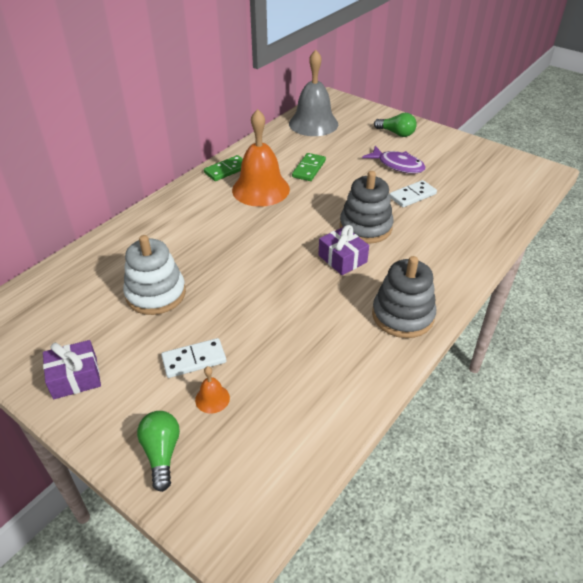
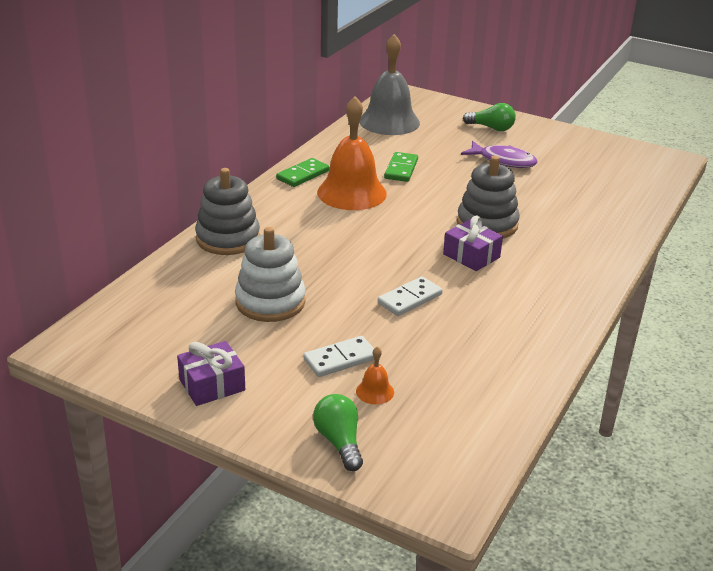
camera: 10 degrees left, 10 degrees down
grey stacking toy [372,256,436,338] -> grey stacking toy moved to [195,168,260,255]
white domino [389,180,437,207] -> white domino moved to [378,276,443,316]

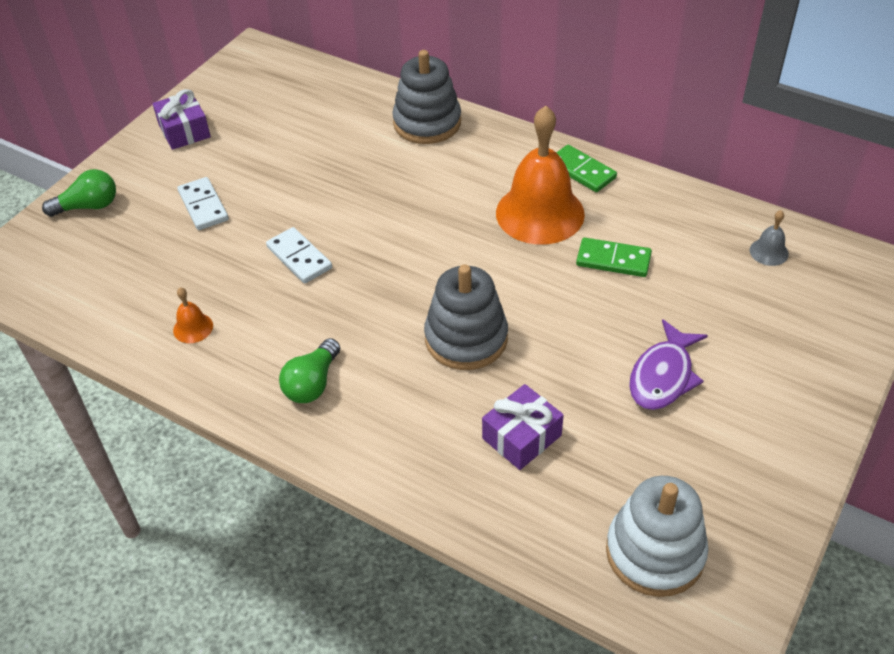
camera: 95 degrees right, 15 degrees up
white stacking toy [235,227,306,322] -> white stacking toy moved to [606,476,708,597]
orange bell [356,346,394,404] -> orange bell moved to [173,287,213,343]
grey bell [359,34,420,135] -> grey bell [750,210,789,266], size x0.41
purple gift [443,216,503,271] -> purple gift moved to [482,384,564,470]
green light bulb [463,103,516,131] -> green light bulb moved to [279,338,340,403]

